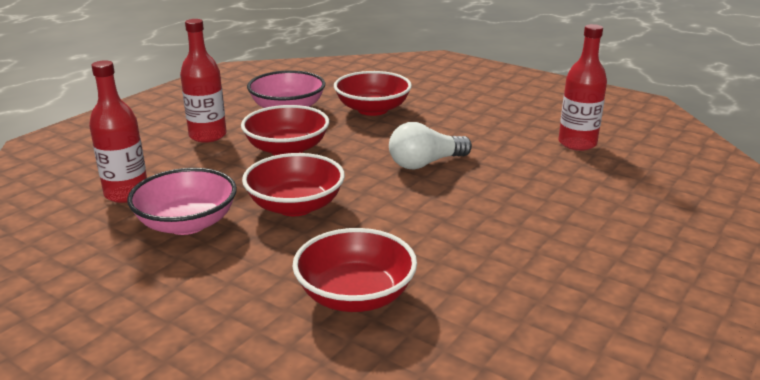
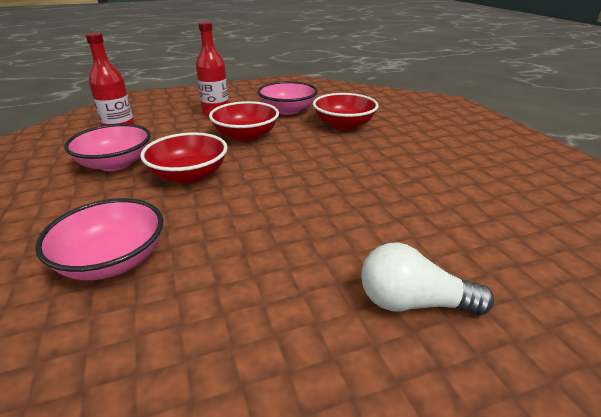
camera: 35 degrees right, 5 degrees up
red bowl [292,228,417,312] -> pink bowl [35,198,163,280]
white light bulb [389,122,472,169] -> white light bulb moved to [361,242,494,315]
red bottle [558,24,607,151] -> none

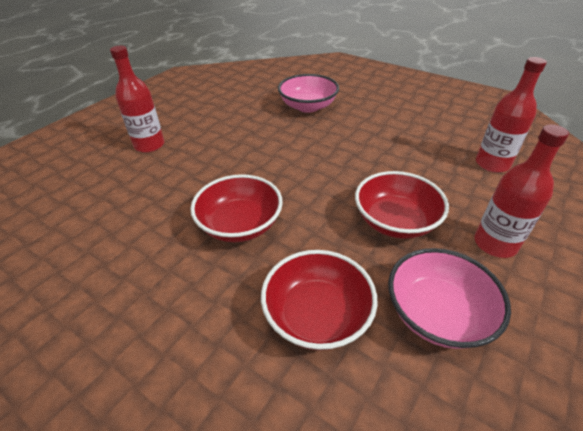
camera: 145 degrees right, 10 degrees up
pink bowl [64,124,151,171] -> none
red bowl [140,132,228,184] -> red bowl moved to [190,174,283,242]
white light bulb [361,242,494,315] -> red bottle [110,45,164,153]

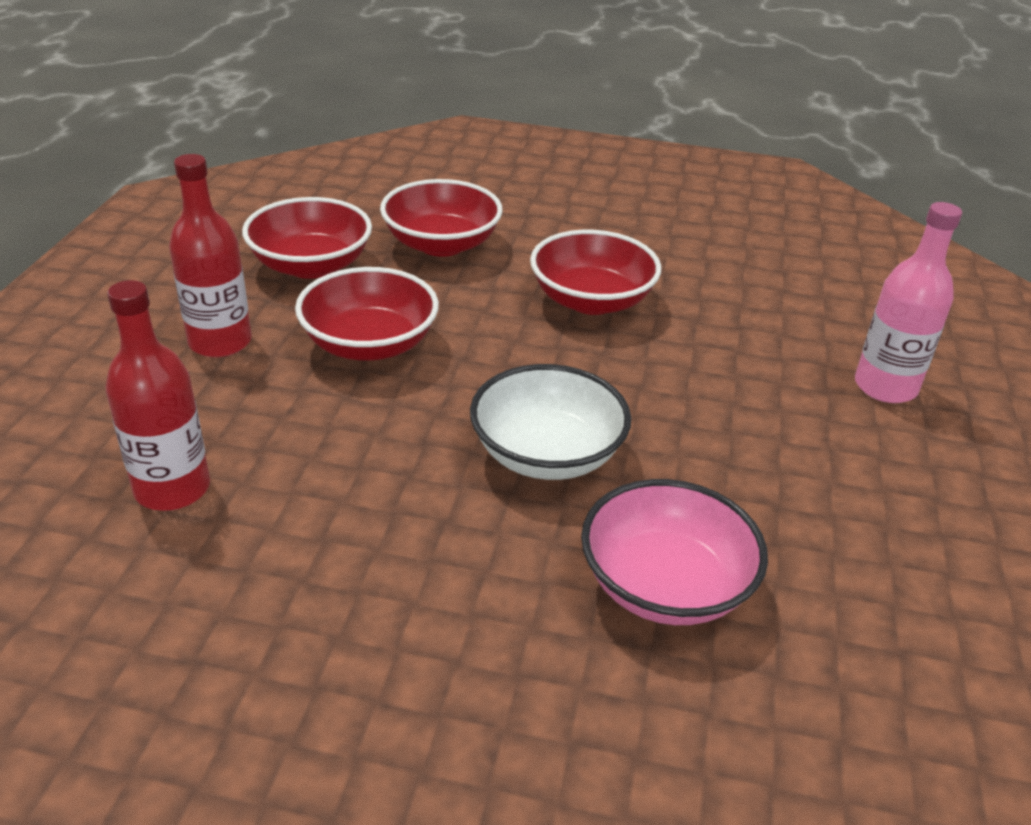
camera: 155 degrees right, 5 degrees down
red bottle [110,45,164,153] -> pink bottle [855,202,962,403]
pink bowl [388,248,511,349] -> red bowl [242,197,372,279]
none -> white bowl [470,364,631,480]

